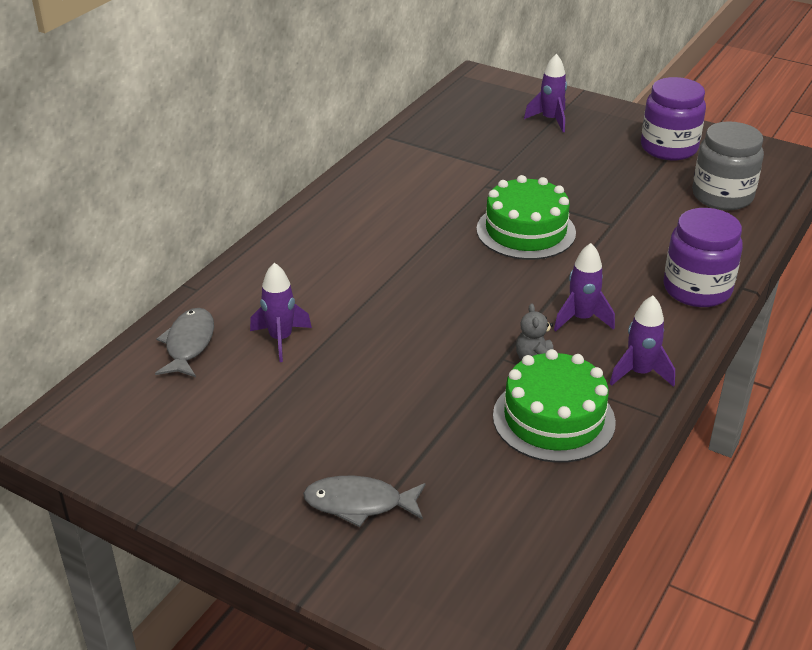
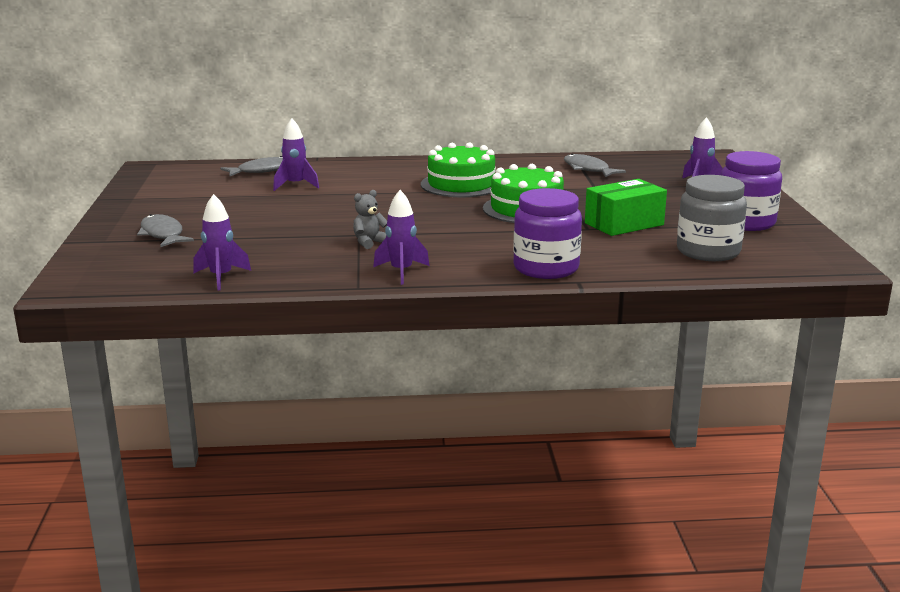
camera: 55 degrees right, 15 degrees down
green cake [493,349,616,463] -> green cake moved to [421,143,496,197]
purple rocket [554,243,615,331] -> purple rocket moved to [193,194,251,290]
none -> grey fish [564,154,626,177]
none -> green box [585,179,667,236]

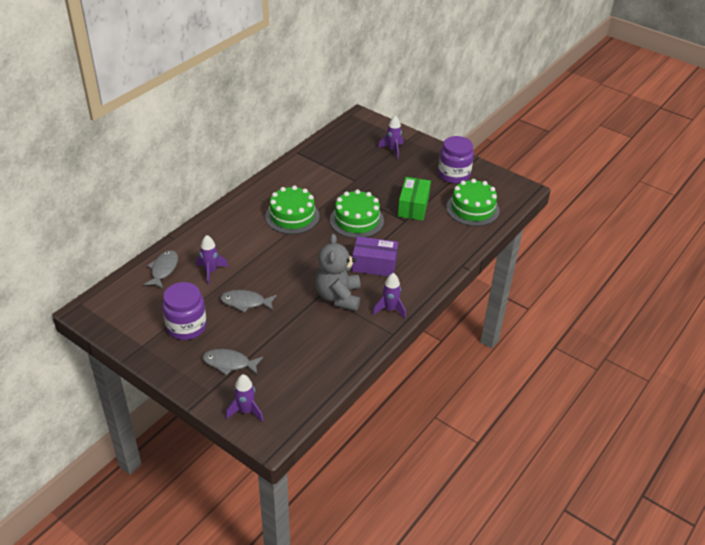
camera: 50 degrees left, 20 degrees up
purple rocket [193,194,251,290] -> purple rocket moved to [226,374,263,422]
grey teddy bear [353,190,387,249] -> grey teddy bear [315,234,361,311], size x2.17
purple jar [513,188,582,279] -> purple jar moved to [162,282,207,340]
grey fish [564,154,626,177] -> grey fish moved to [220,290,277,313]
grey jar [677,175,747,261] -> green cake [446,179,500,226]
none -> purple box [352,236,398,276]

